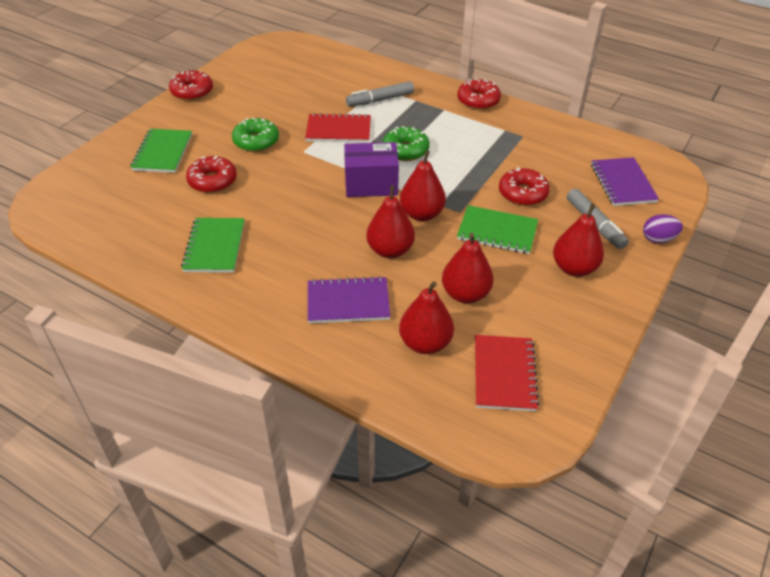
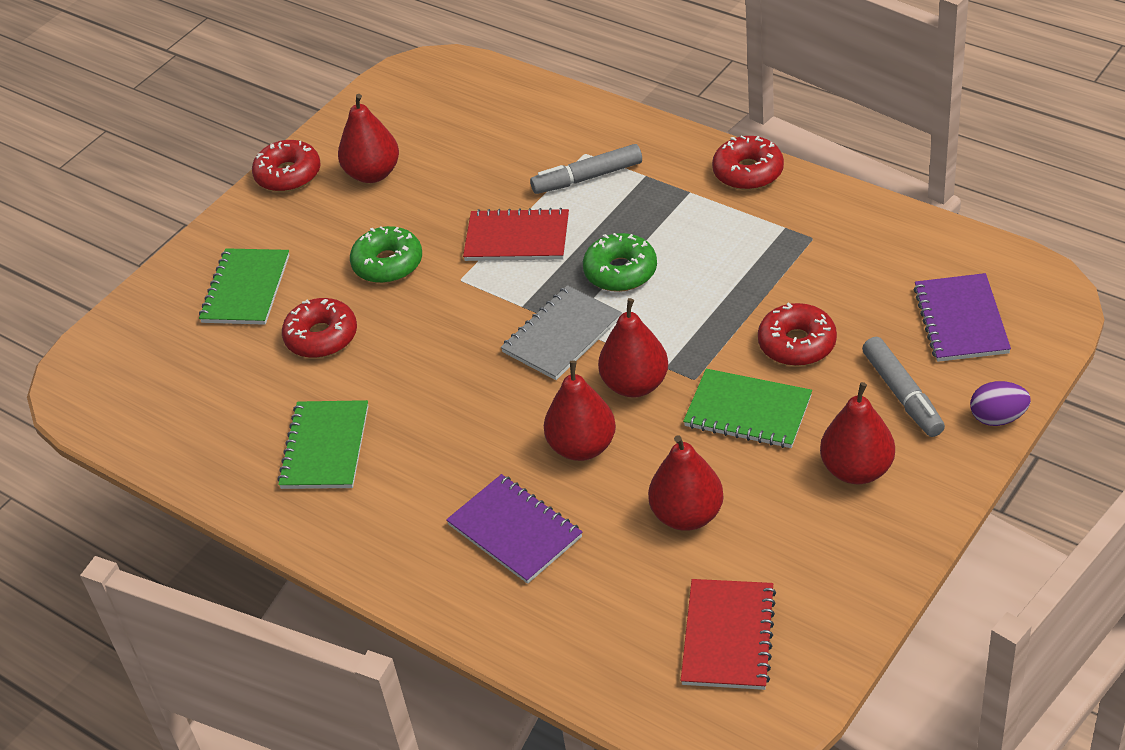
camera: 10 degrees right, 0 degrees up
purple notebook [308,276,390,323] -> purple notebook turned 45 degrees clockwise [446,474,582,584]
purple box [344,142,399,197] -> grey notebook [501,285,622,380]
red pear [399,281,454,354] -> red pear moved to [338,94,399,183]

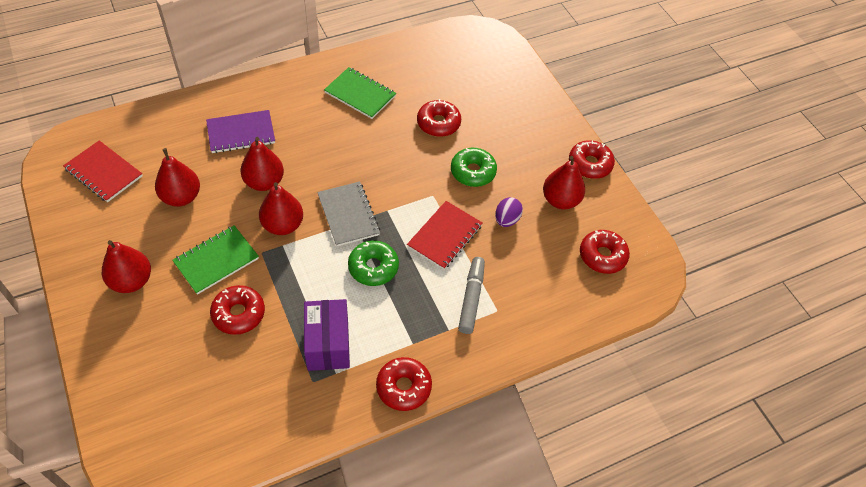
camera: 110 degrees right, 10 degrees up
green notebook [199,248,289,325] -> none
grey marker [862,337,945,437] -> none
purple notebook [913,273,1011,362] -> none
purple egg [970,381,1031,426] -> purple egg moved to [495,197,523,227]
none -> purple box [304,299,350,371]
none -> red donut [580,230,630,274]

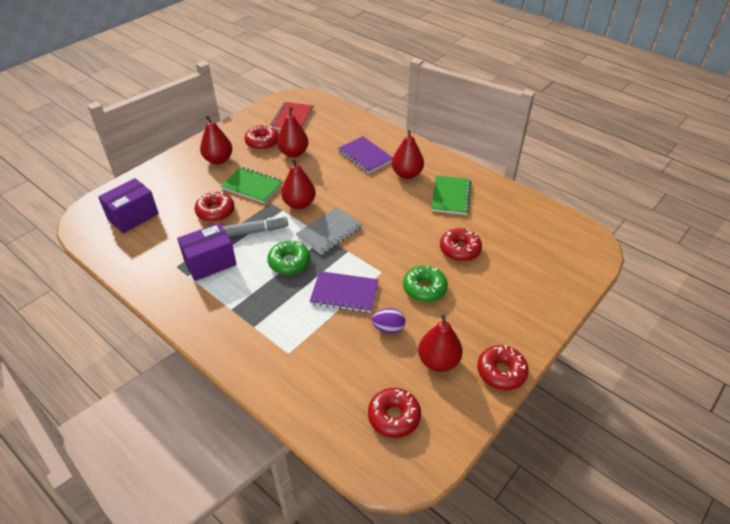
camera: 70 degrees right, 10 degrees down
red pear [240,137,284,191] -> red pear moved to [392,130,424,179]
red donut [376,357,432,411] -> red donut moved to [245,125,279,150]
red notebook [407,201,483,270] -> purple notebook [310,271,379,313]
grey marker [458,257,485,334] -> grey marker moved to [222,216,288,237]
none -> purple box [98,178,159,233]

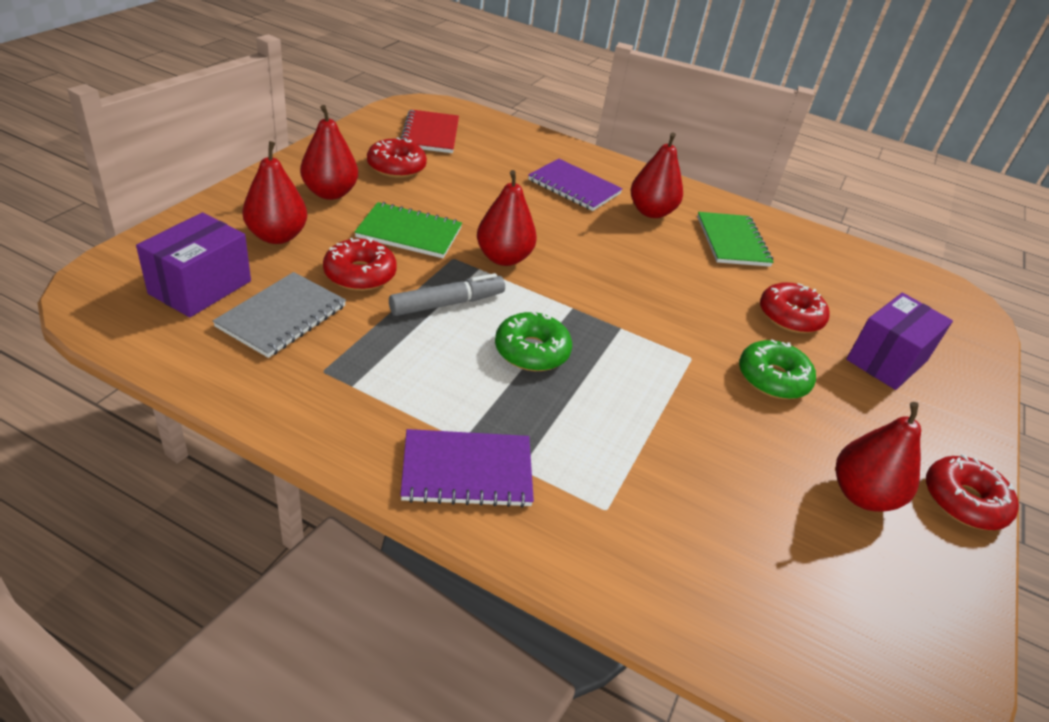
camera: 20 degrees left, 5 degrees down
purple box [177,223,237,281] -> purple box moved to [846,293,953,390]
red pear [277,107,308,158] -> red pear moved to [242,141,307,244]
grey notebook [296,207,362,255] -> grey notebook moved to [213,272,346,358]
purple notebook [310,271,379,313] -> purple notebook moved to [400,429,534,508]
red donut [368,388,421,438] -> none
purple egg [372,308,405,334] -> none

